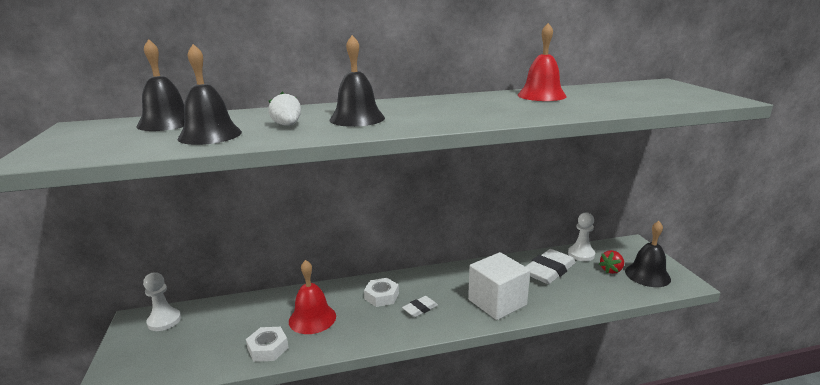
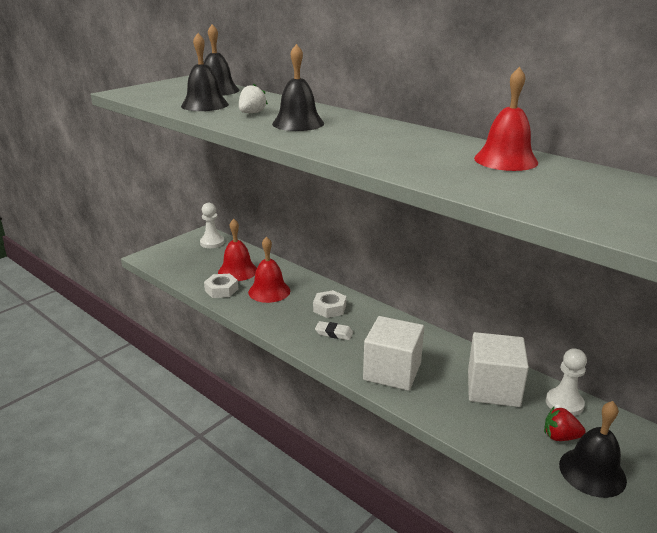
camera: 55 degrees right, 5 degrees up
white eraser [525,249,576,284] -> white cube [468,332,529,407]
none -> red bell [218,219,257,281]

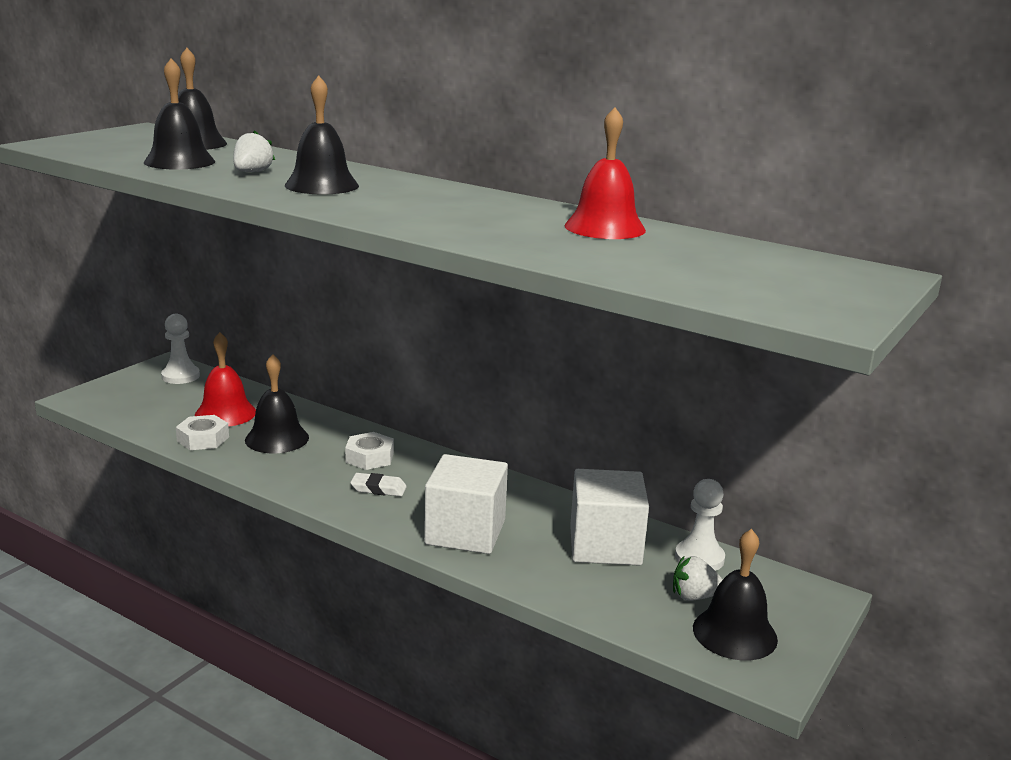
camera: 10 degrees left, 5 degrees down
red bell [248,236,290,303] -> black bell [245,354,309,453]
red strawberry [544,407,586,441] -> white strawberry [673,556,723,601]

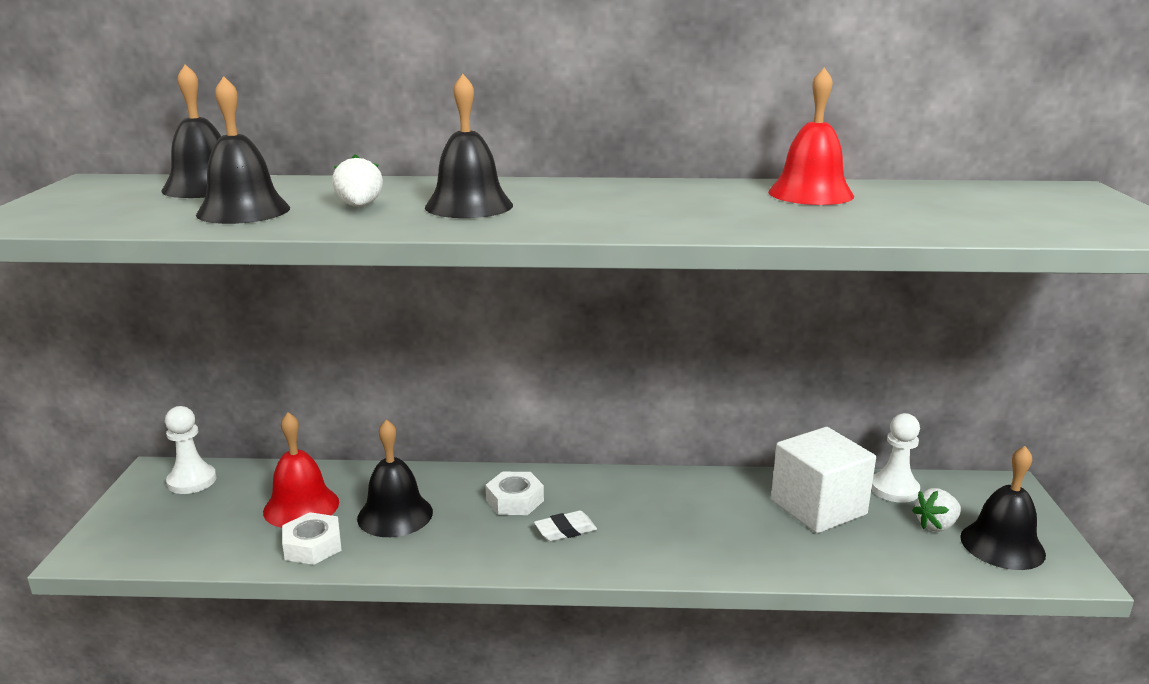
camera: 30 degrees left, 0 degrees up
white cube [424,454,508,554] -> none

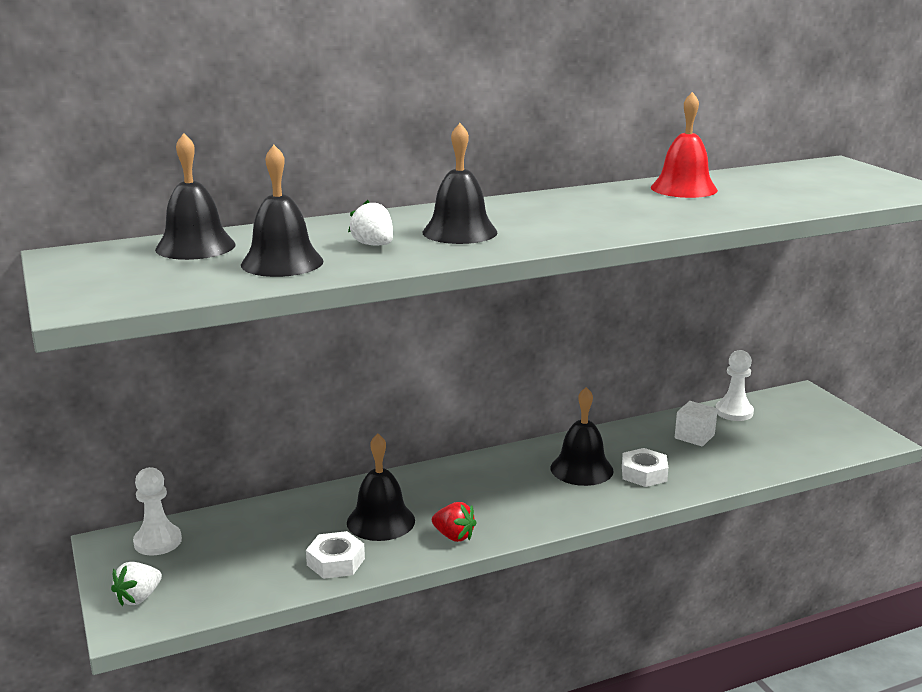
camera: 25 degrees left, 0 degrees up
red bell [263,412,339,528] -> none
white nut [486,472,544,515] -> white nut moved to [622,448,668,487]
white eraser [534,511,597,541] -> none
white cube [771,427,876,533] -> white cube [675,401,718,446], size x0.55
white strawberry [912,488,961,532] -> white strawberry moved to [111,562,162,606]
black bell [960,446,1046,570] -> black bell moved to [551,387,614,486]
none -> red strawberry [432,502,477,542]

